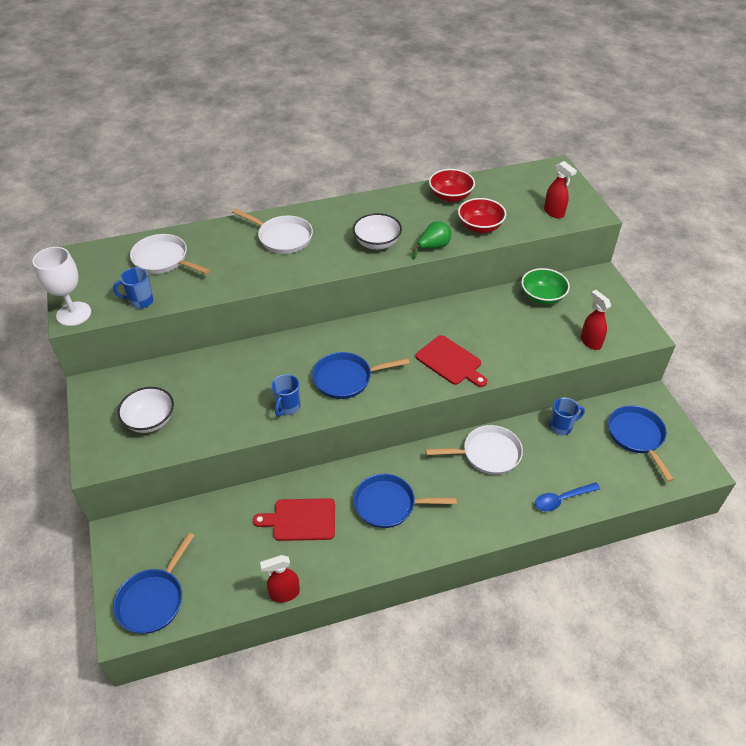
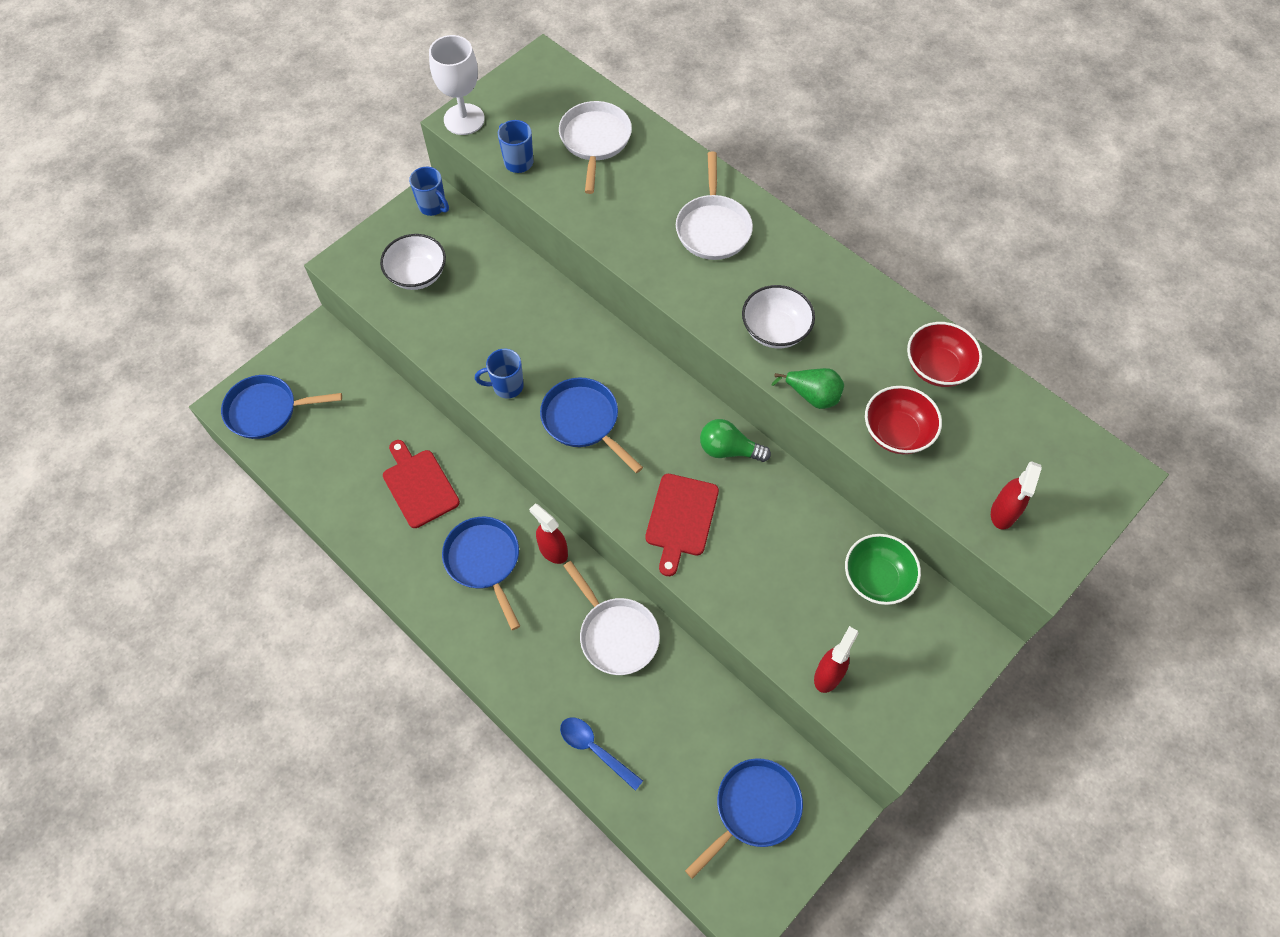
camera: 60 degrees right, 15 degrees up
red spray bottle [260,555,300,603] -> red spray bottle moved to [529,504,568,564]
blue mug [549,397,585,436] -> blue mug moved to [409,167,449,216]
none -> green light bulb [700,419,771,462]

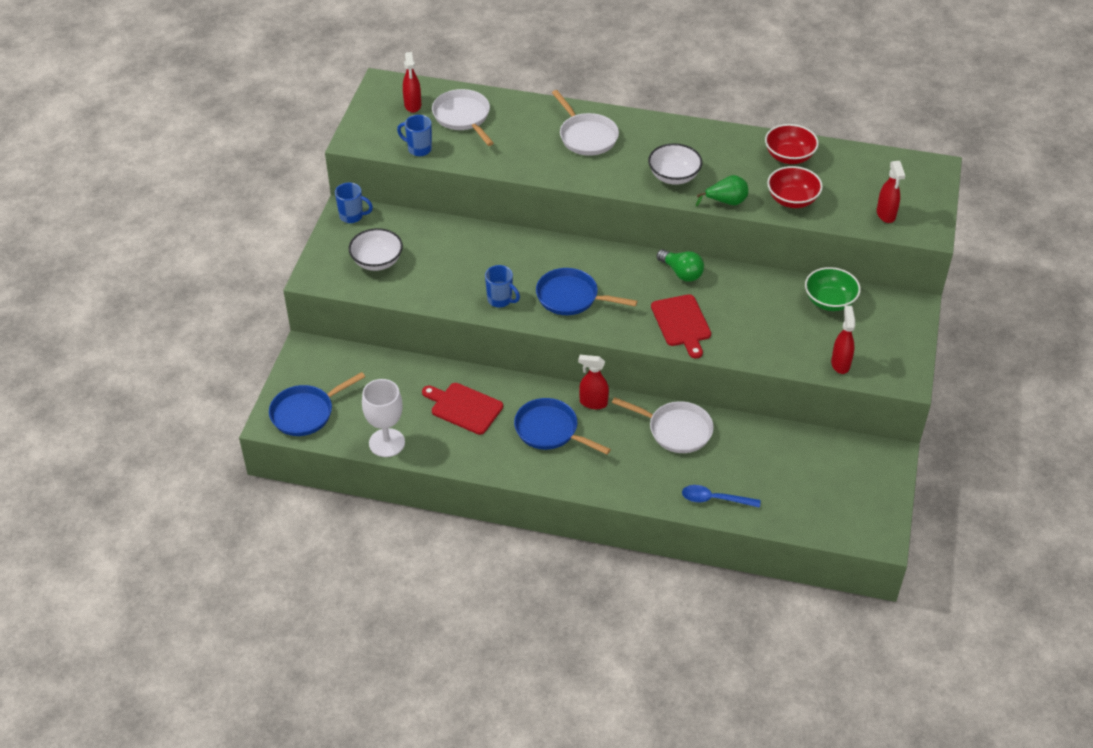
camera: 30 degrees left, 15 degrees down
white goblet [429,35,485,135] -> white goblet moved to [362,379,405,457]
blue mug [475,349,524,399] -> blue mug turned 105 degrees counterclockwise [485,265,520,307]
blue pan [685,758,803,879] -> none
green light bulb [700,419,771,462] -> green light bulb turned 120 degrees counterclockwise [657,249,704,282]
none -> red spray bottle [403,52,421,113]

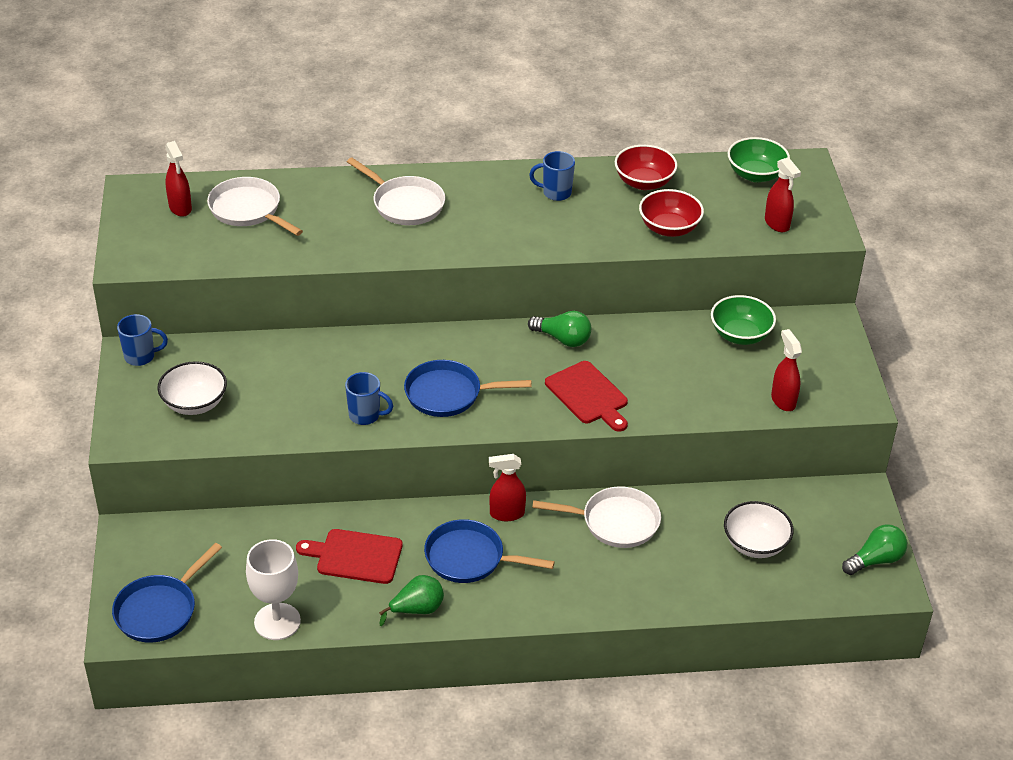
camera: 20 degrees left, 5 degrees down
blue mug [397,115,432,156] -> blue mug moved to [529,151,575,201]
white bowl [648,143,702,185] -> white bowl moved to [724,501,794,558]
blue spoon [682,485,761,508] -> none
green pear [696,175,748,206] -> green pear moved to [379,575,444,626]
none -> green bowl [728,137,790,182]
none -> green light bulb [842,524,907,575]

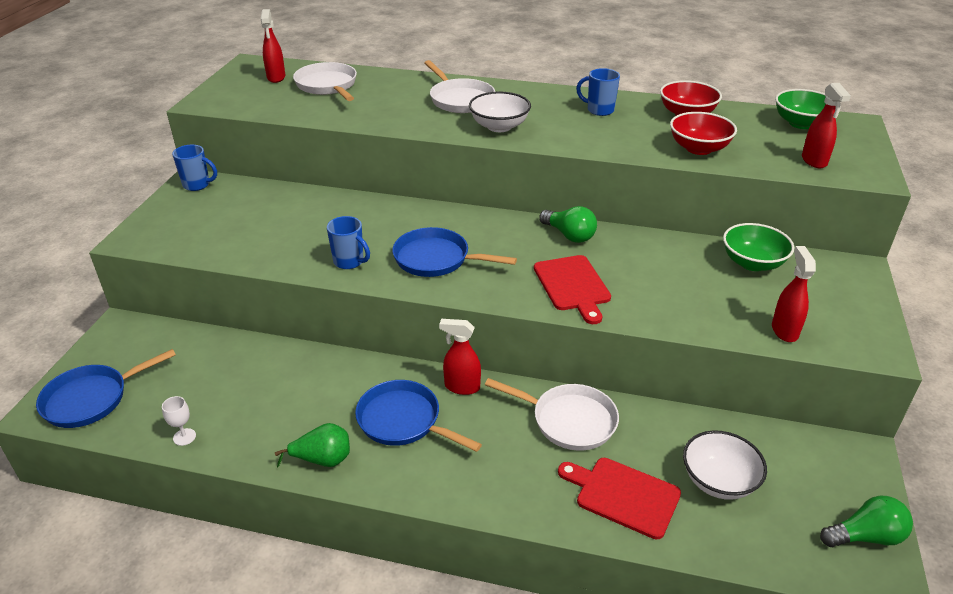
camera: 20 degrees right, 5 degrees down
white bowl [157,361,227,415] -> white bowl moved to [469,92,531,132]
white goblet [246,539,301,640] -> white goblet [162,396,196,446], size x0.46
red cutting board [296,529,403,584] -> red cutting board moved to [558,458,681,539]

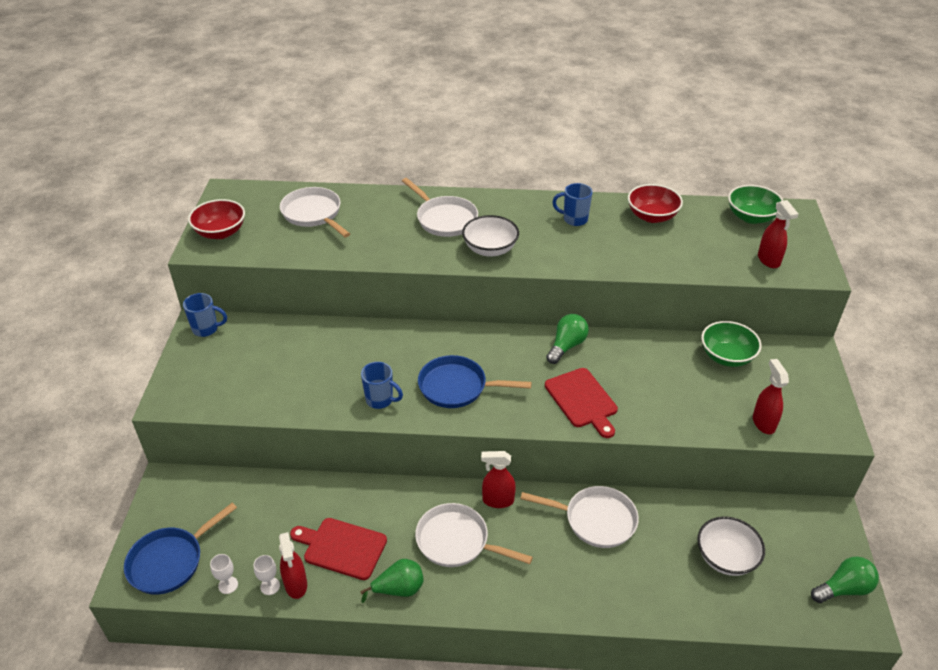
camera: 10 degrees left, 5 degrees up
red spray bottle [261,9,285,83] -> red spray bottle moved to [279,532,307,599]
blue pan [355,380,482,452] -> white pan [415,503,533,567]
green light bulb [539,206,597,243] -> green light bulb turned 90 degrees counterclockwise [546,314,589,364]
red cutting board [558,458,681,539] -> red cutting board moved to [290,518,387,580]
red bowl [670,112,737,155] -> red bowl moved to [188,199,245,239]
none -> white goblet [210,554,238,594]

